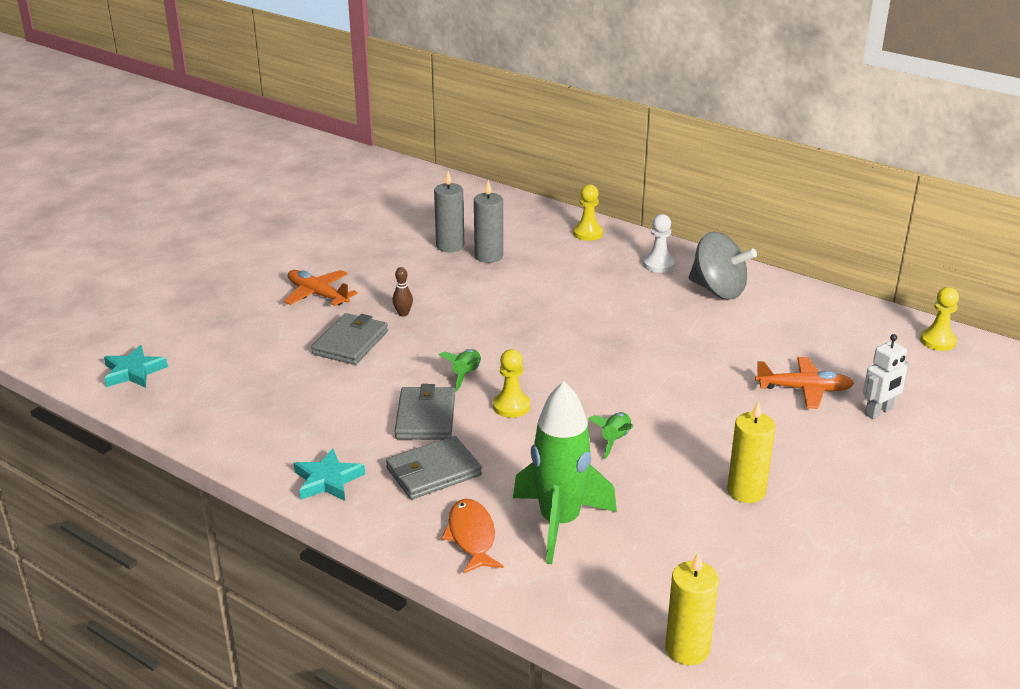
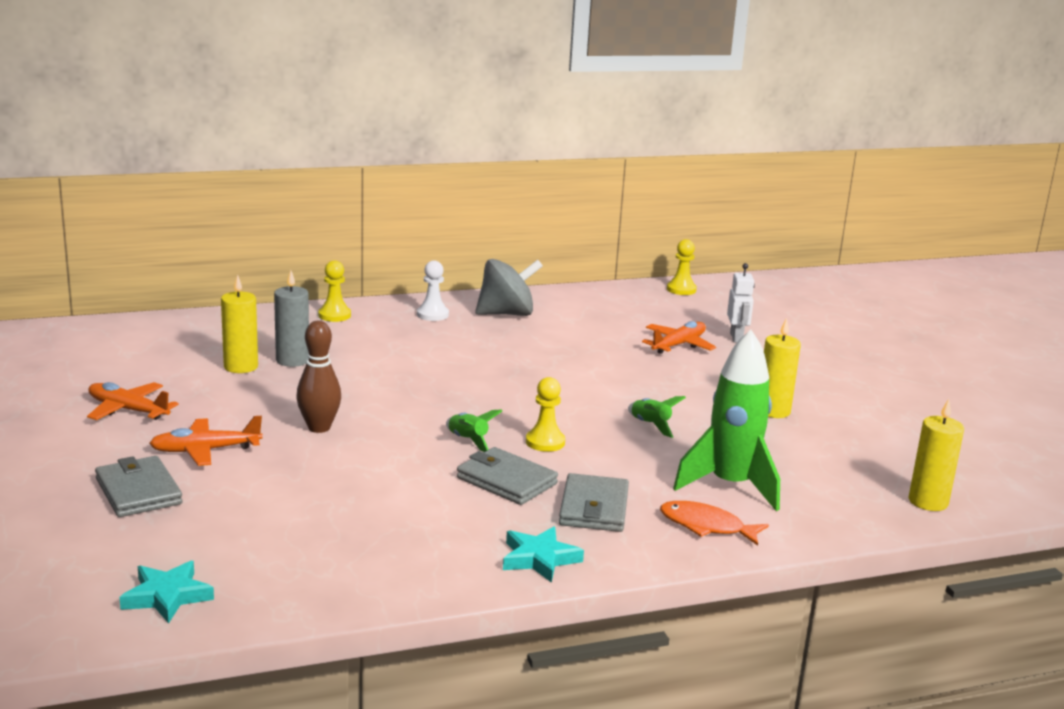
camera: 55 degrees left, 10 degrees down
grey wallet [311,313,388,365] -> grey wallet moved to [95,456,183,517]
brown bowling pin [393,267,413,317] -> brown bowling pin [296,321,341,433], size x1.83
grey candle [434,171,464,252] -> yellow candle [221,275,258,373]
none -> orange plane [87,382,179,420]

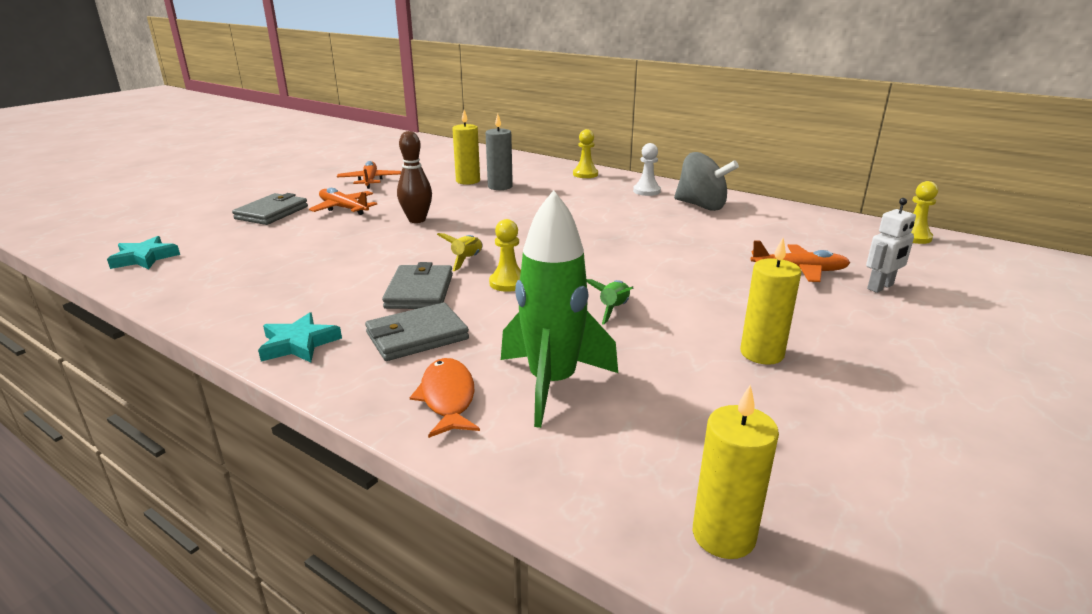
camera: 55 degrees right, 5 degrees up
green rocket [446,410,502,452] -> yellow rocket [437,233,483,271]

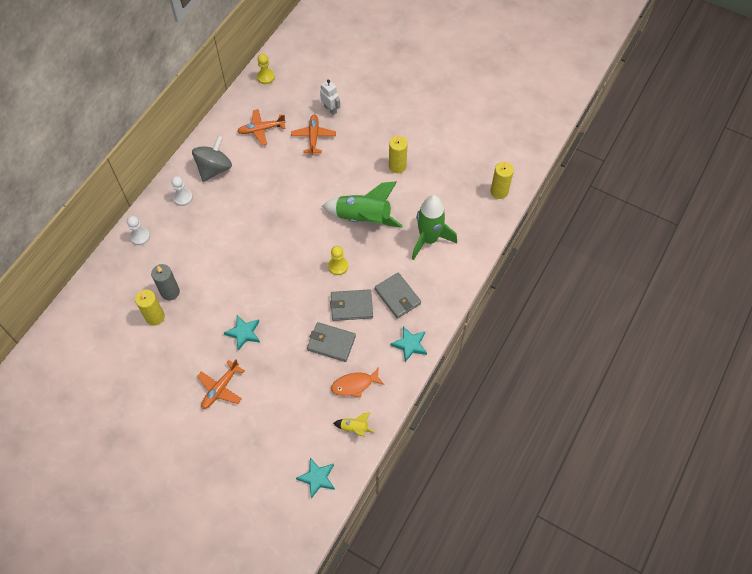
camera: 95 degrees left, 35 degrees up
grey wallet [232,193,308,225] -> grey wallet moved to [307,322,356,362]
orange plane [337,161,401,189] -> orange plane moved to [237,109,286,145]
brown bowling pin [397,131,432,223] -> turquoise star [224,315,260,351]
orange fish [410,358,480,438] -> orange fish moved to [331,367,384,398]
yellow rocket [437,233,483,271] -> yellow rocket moved to [333,413,375,437]
yellow pawn [573,129,598,178] -> white pawn [127,216,150,245]
green rocket [586,279,634,325] -> green rocket [322,181,403,228], size x2.23

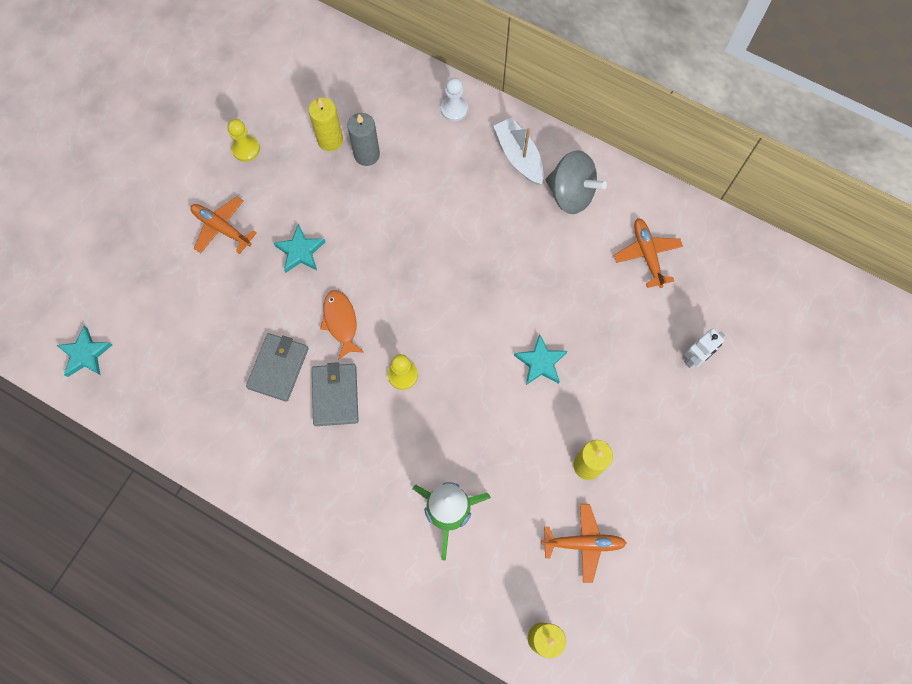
camera: 90 degrees right, 10 degrees up
white pawn [171,176,193,206] -> white boat [494,117,544,185]
yellow pawn [257,54,275,84] -> yellow pawn moved to [227,119,260,162]
orange plane [291,115,336,155] -> orange plane moved to [541,504,626,583]
green rocket [322,181,403,228] -> none
orange fish [331,367,384,398] -> orange fish moved to [320,290,364,360]
yellow rocket [333,413,375,437] -> none
grey wallet [375,272,421,319] -> none
turquoise star [391,326,427,362] -> turquoise star moved to [514,334,567,385]

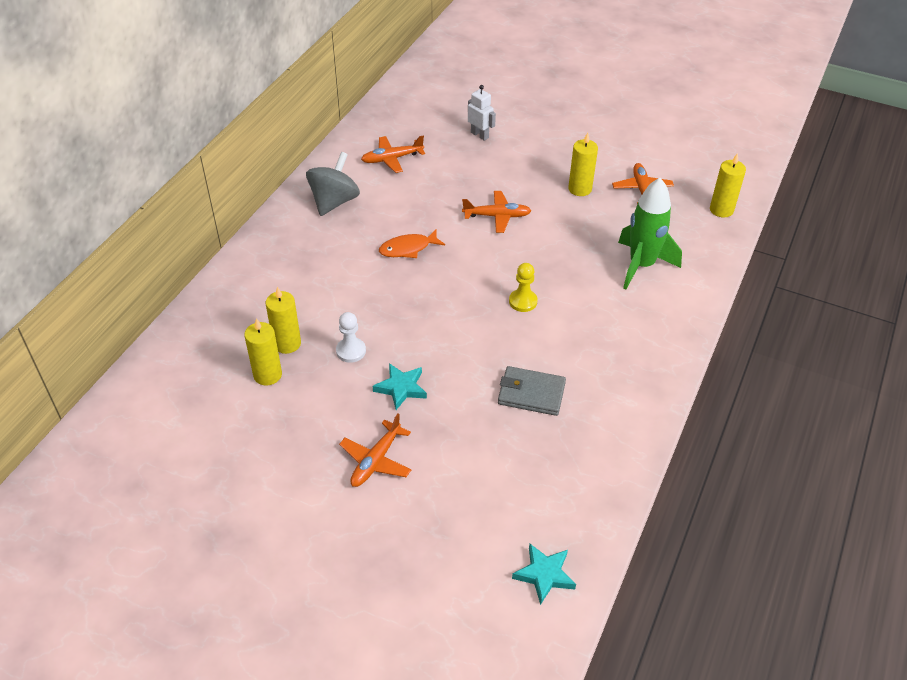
camera: 95 degrees left, 25 degrees down
yellow pawn [227,119,260,162] -> none
grey wallet [312,362,359,426] -> none
orange fish [320,290,364,360] -> orange fish moved to [379,229,445,258]
grey candle [347,113,380,166] -> yellow candle [266,287,301,354]
white pawn [441,78,468,122] -> white pawn moved to [336,312,366,363]
white boat [494,117,544,185] -> none
turquoise star [514,334,567,385] -> orange plane [462,191,531,233]

